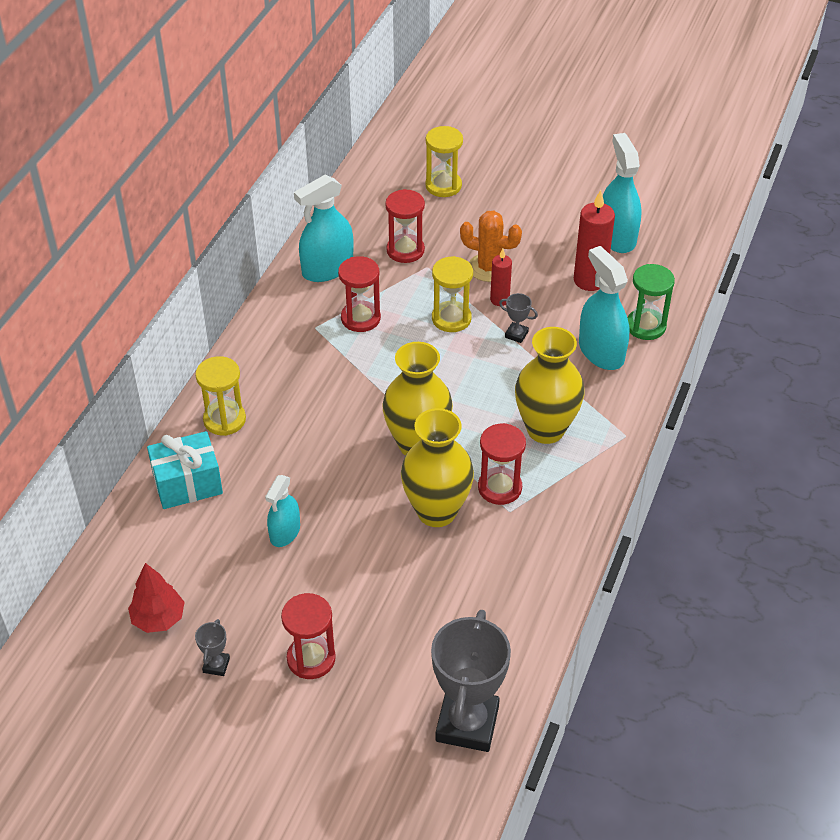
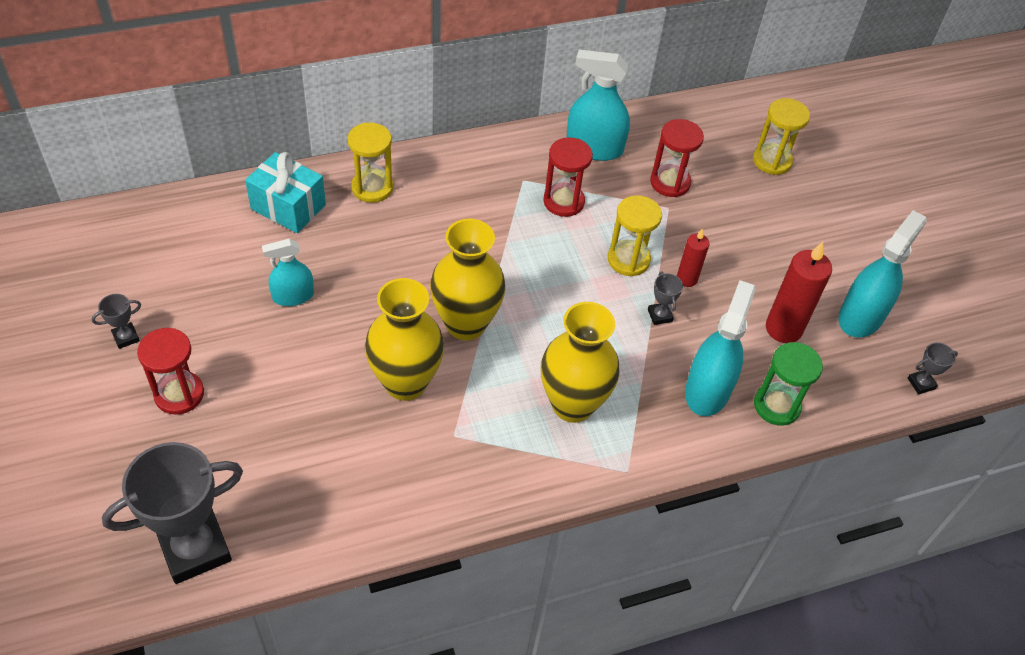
camera: 45 degrees right, 5 degrees up
red tree [128,563,185,633] -> none
orange cactus [460,211,522,282] -> none
red hourglass [478,423,526,505] -> none
none -> grey trophy [908,342,958,394]

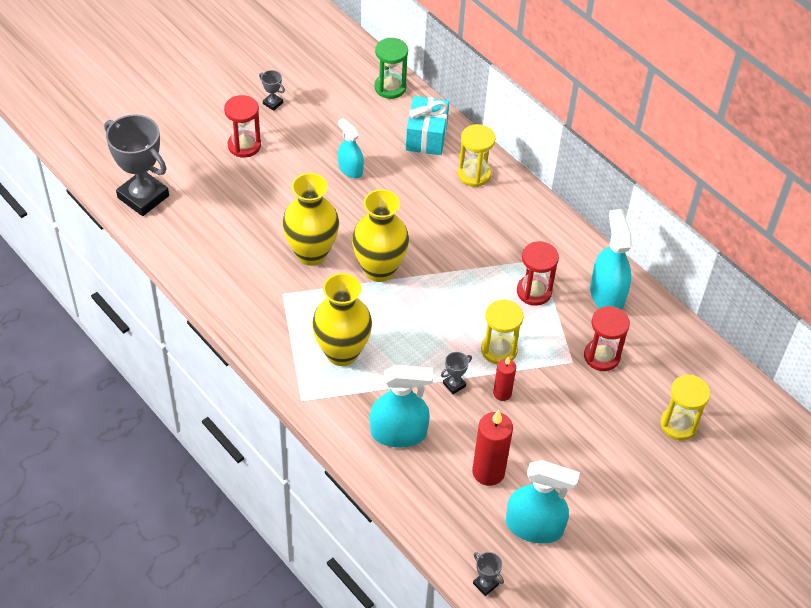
camera: 70 degrees right, 0 degrees up
green hourglass [754,342,823,426] -> green hourglass moved to [374,38,408,99]

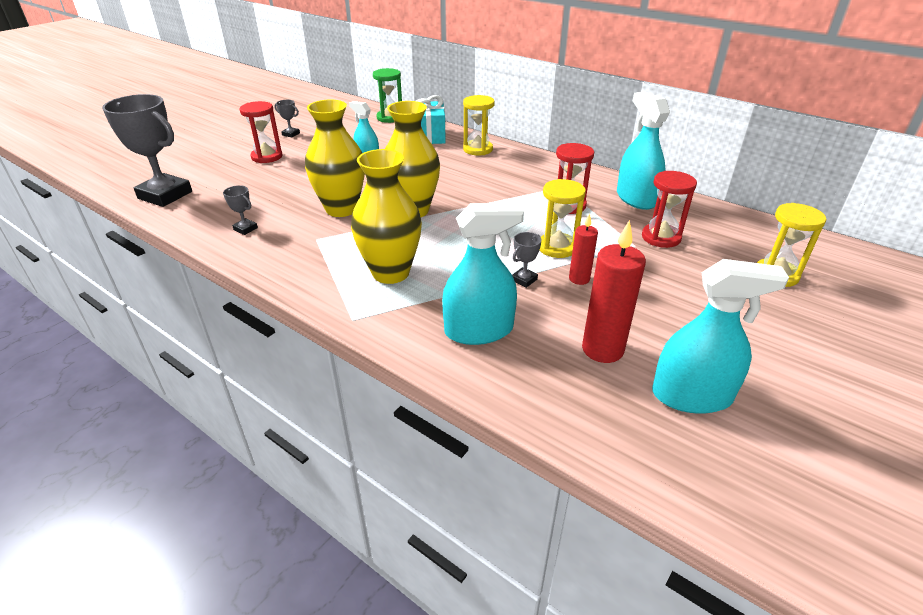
camera: 10 degrees left, 15 degrees down
grey trophy [473,552,504,596] -> grey trophy moved to [223,185,258,235]

